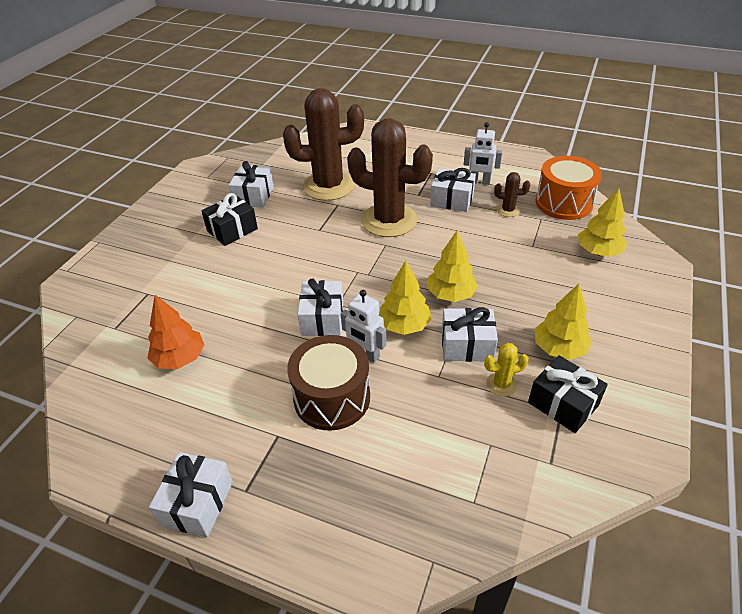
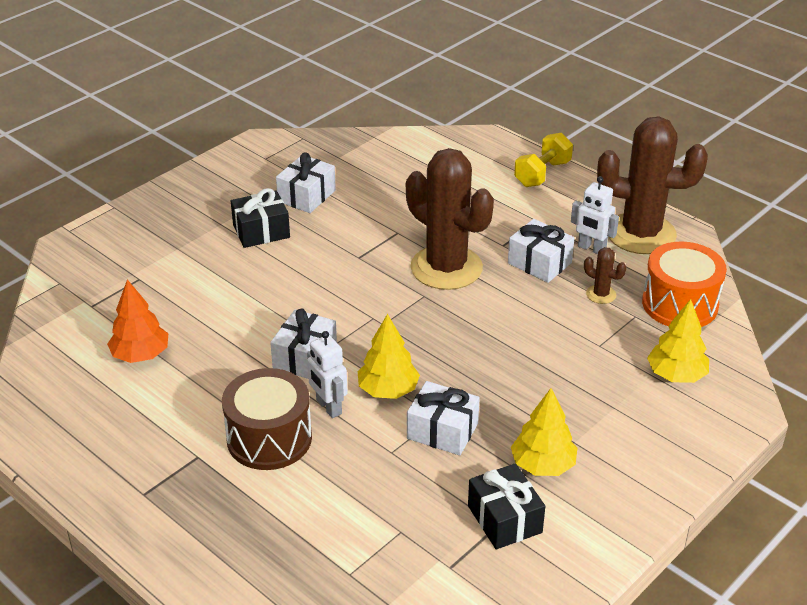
camera: 20 degrees right, 5 degrees down
white gift [149,452,233,537] -> none
brown cactus [283,88,364,201] -> brown cactus moved to [597,116,708,254]
yellow tree [427,231,478,302] -> none
yellow cactus [484,343,529,397] -> none
none -> yellow dumbbell [514,133,573,187]

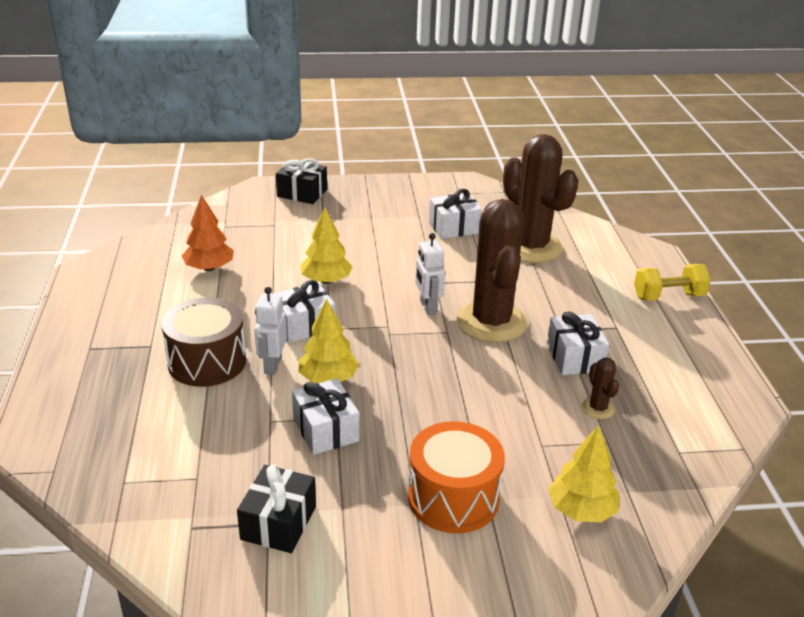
camera: 40 degrees right, 5 degrees down
black gift [231,188,290,248] -> black gift moved to [276,158,327,204]
yellow tree [511,388,577,476] -> yellow tree moved to [301,207,353,284]
white robot [571,176,619,254] -> white robot moved to [416,233,445,315]
brown cactus [597,116,708,254] -> brown cactus moved to [503,134,579,263]
orange drum [642,241,727,327] -> orange drum moved to [408,421,505,533]

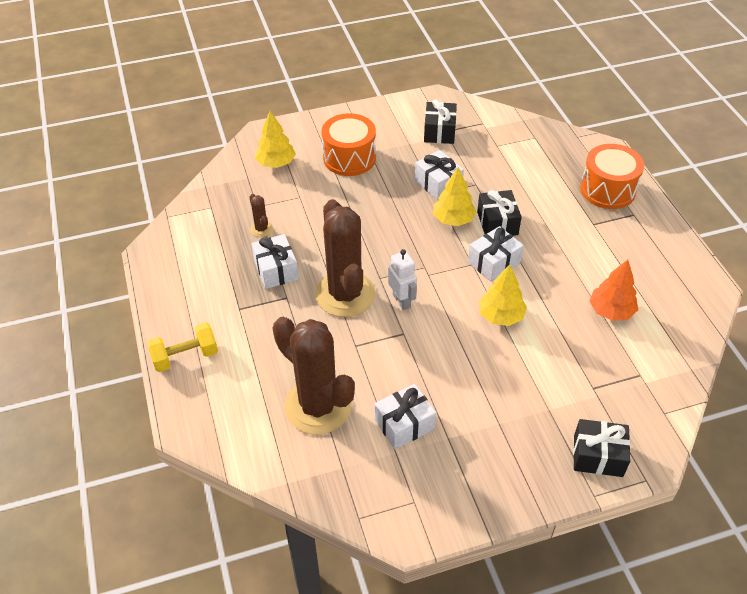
camera: 170 degrees right, 15 degrees up
brown drum [161,298,246,387] -> none
white robot [254,287,287,375] -> black gift [477,190,522,236]
none -> orange drum [580,144,644,209]

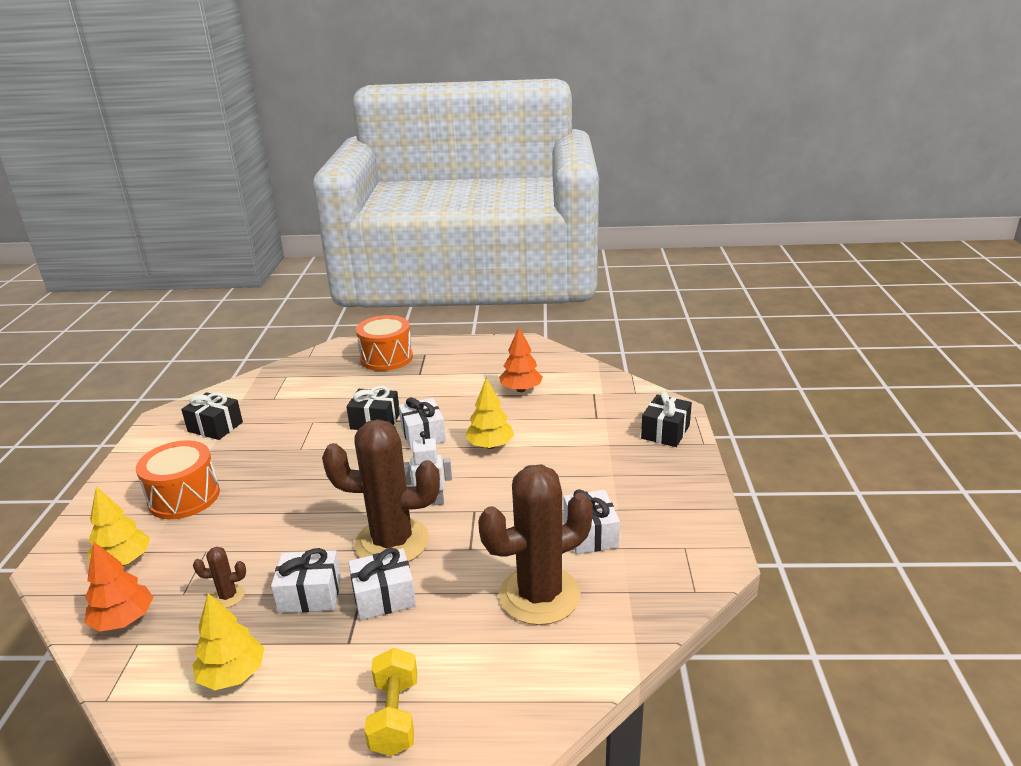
camera: 70 degrees left, 20 degrees down
white gift [415,150,464,201] -> white gift moved to [349,548,416,620]
yellow tree [433,167,476,226] -> yellow tree moved to [192,593,264,690]
none -> orange tree [85,542,153,632]

